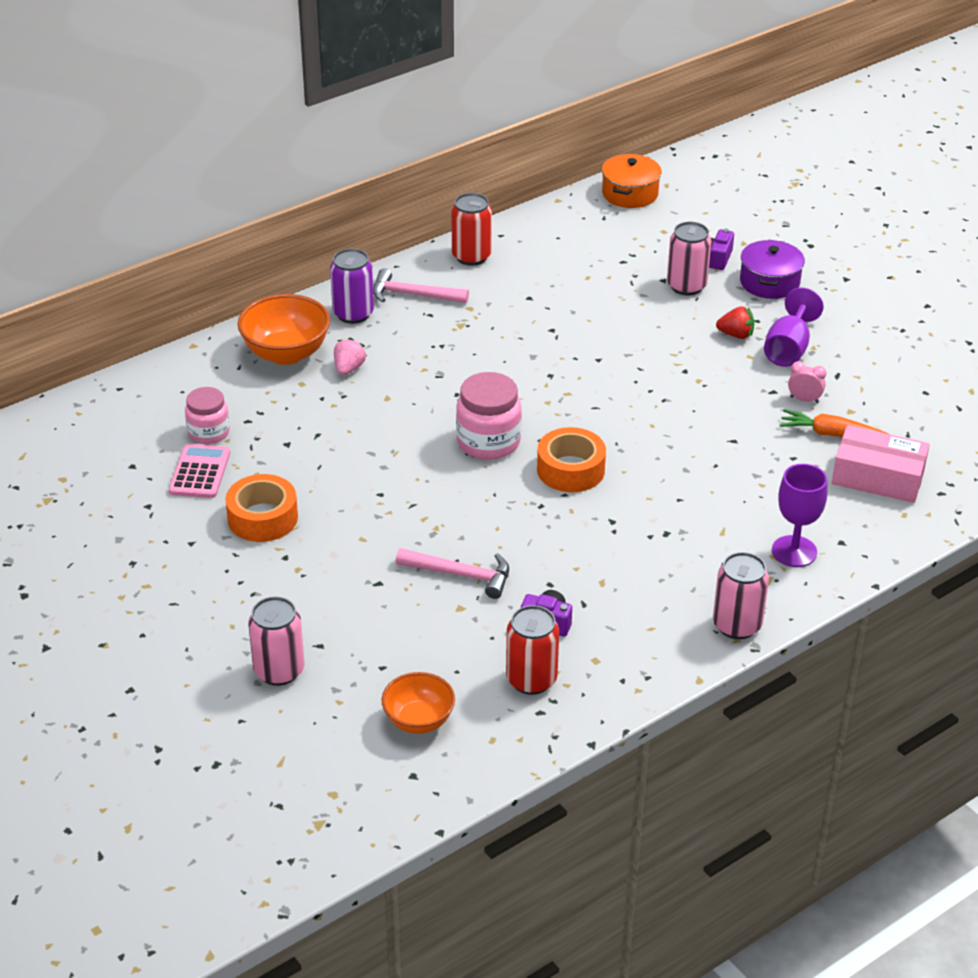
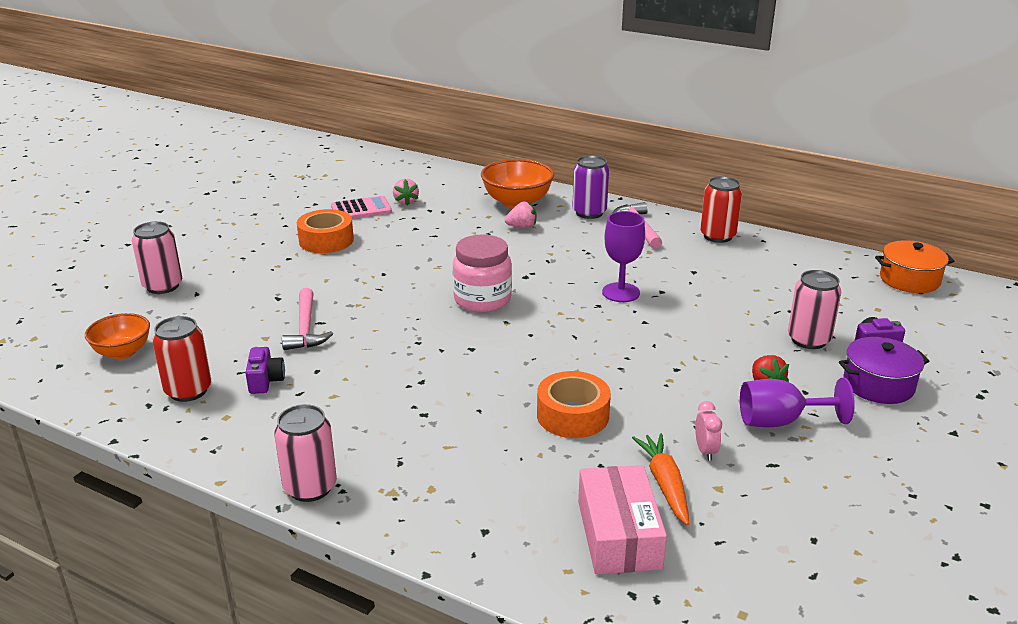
camera: 65 degrees right, 10 degrees down
pink jar [185,387,230,444] -> pink strawberry [393,179,419,206]
orange tape [537,427,606,492] -> orange tape moved to [537,371,611,438]
purple goblet [772,464,828,567] -> purple goblet moved to [602,211,645,302]

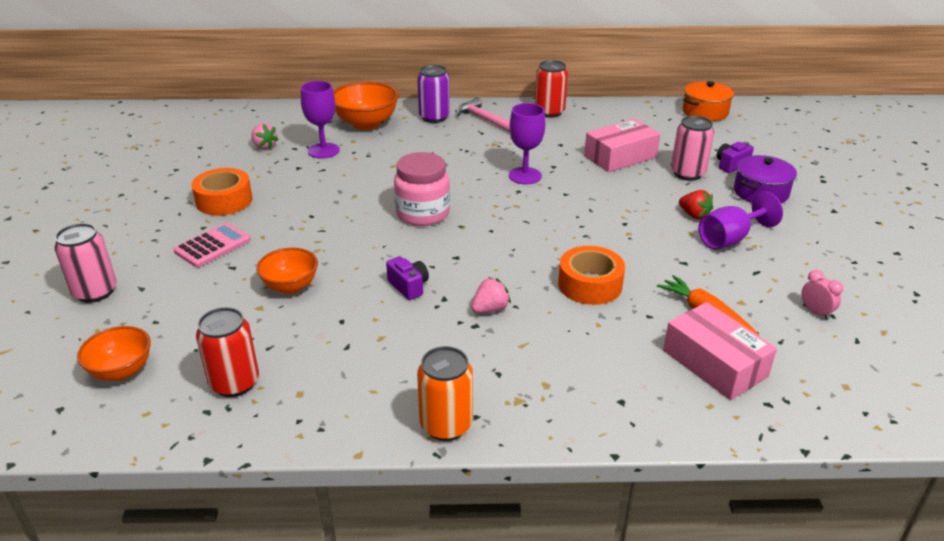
camera: 30 degrees left, 5 degrees up
purple camera [245,347,285,394] -> purple camera moved to [386,256,429,300]
pink can [274,404,337,502] -> orange can [417,346,473,441]
pink hammer [282,288,333,350] -> orange bowl [256,248,318,294]
pink calculator [331,196,392,219] -> pink calculator moved to [173,222,251,267]
pink strawberry [505,201,536,228] -> pink strawberry moved to [471,277,511,313]
pink clock [695,401,722,461] -> pink clock moved to [802,270,843,320]
none -> purple goblet [301,81,340,158]
none -> pink box [584,119,660,172]

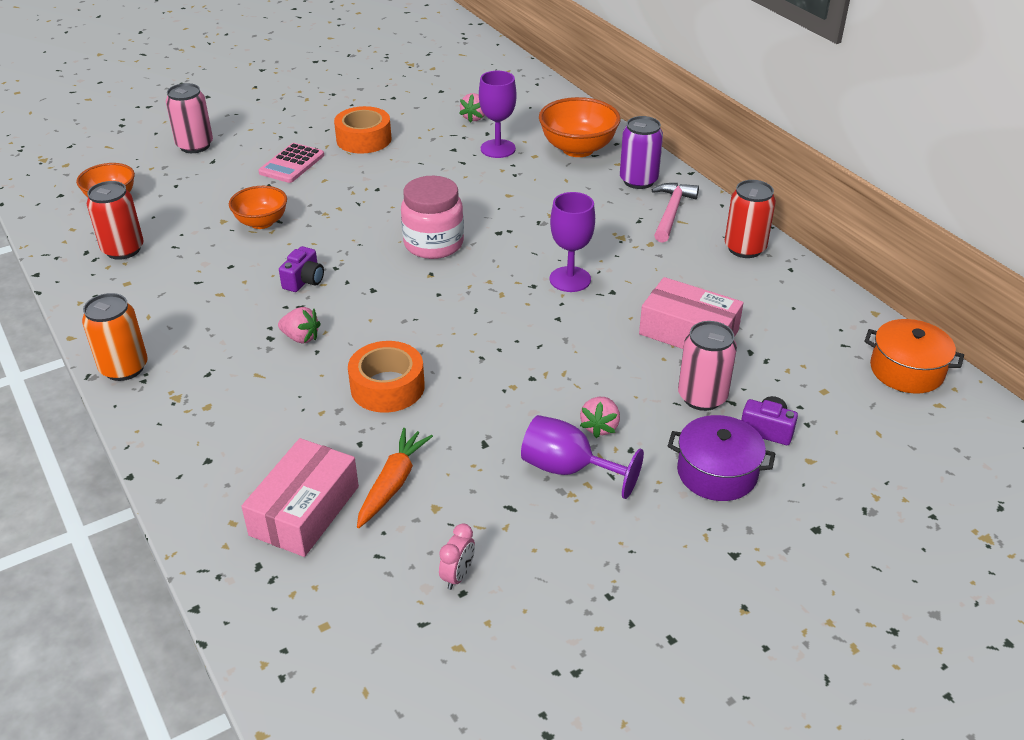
camera: 60 degrees right, 5 degrees up
pink calculator [173,222,251,267] -> pink calculator turned 105 degrees clockwise [258,143,324,183]
red strawberry [679,190,713,219] -> pink strawberry [580,397,620,438]

